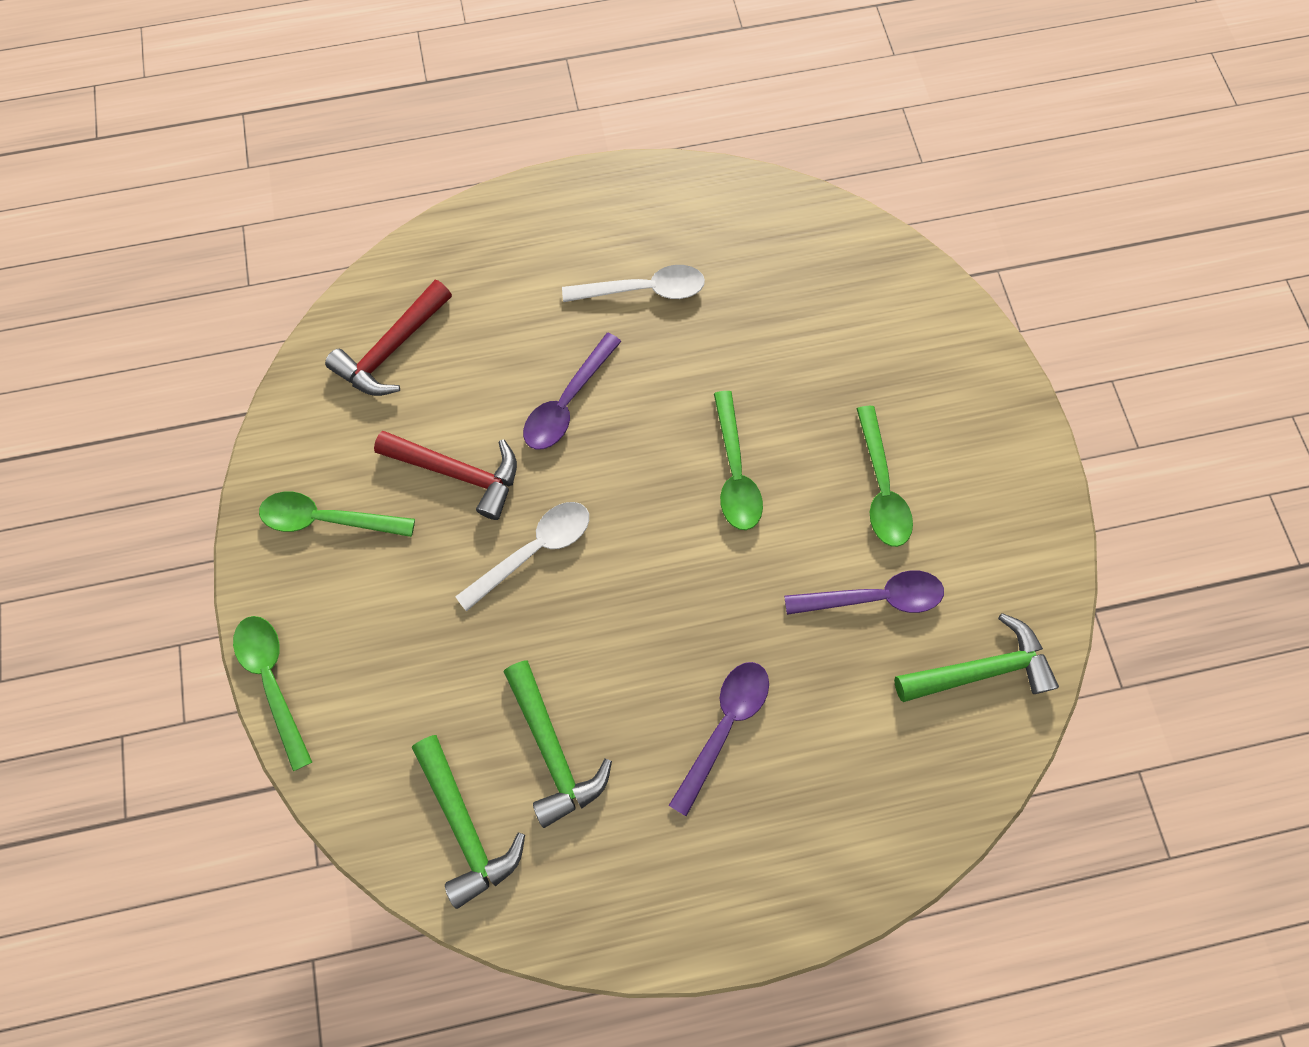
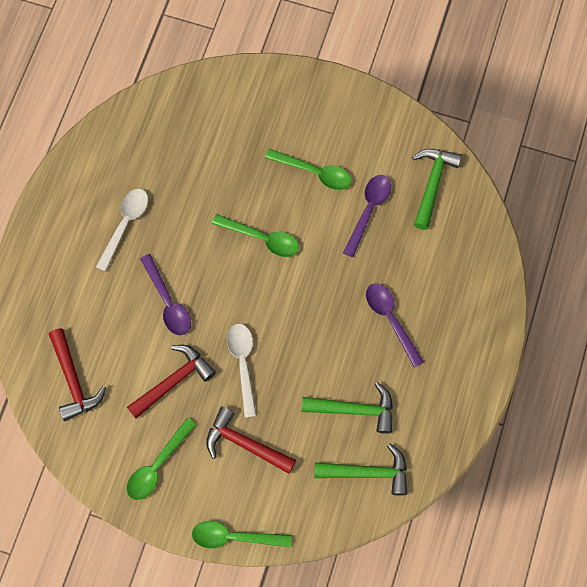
camera: 60 degrees left, 0 degrees up
none -> red hammer [206,406,296,474]

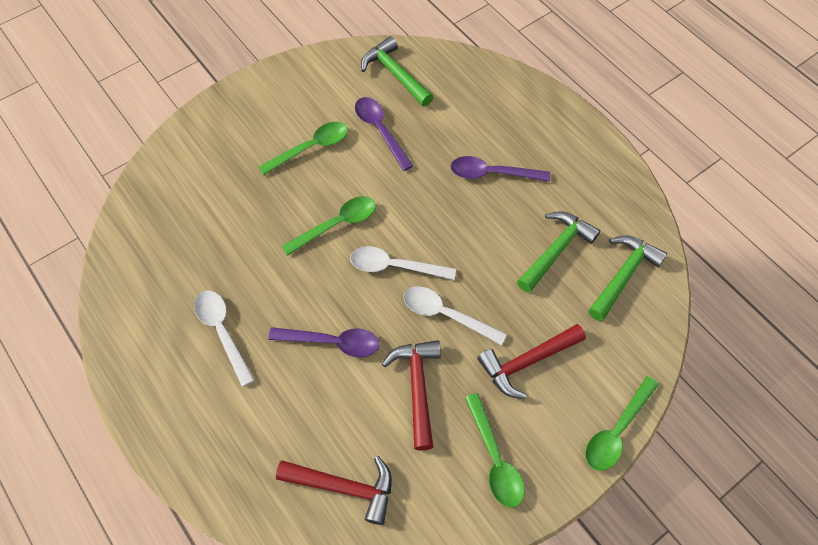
camera: 55 degrees left, 10 degrees down
none -> white spoon [350,246,456,280]

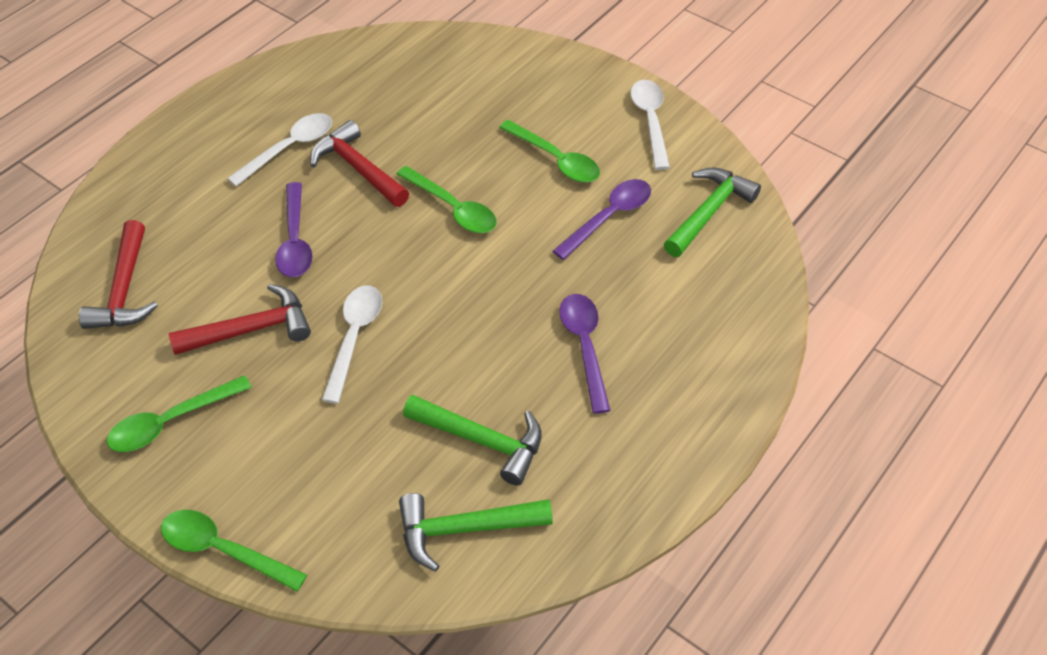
camera: 75 degrees right, 10 degrees down
white spoon [350,246,456,280] -> white spoon moved to [630,80,670,170]
red hammer [478,324,586,399] -> red hammer moved to [310,120,409,207]
green hammer [588,235,667,321] -> green hammer turned 150 degrees clockwise [399,493,553,571]

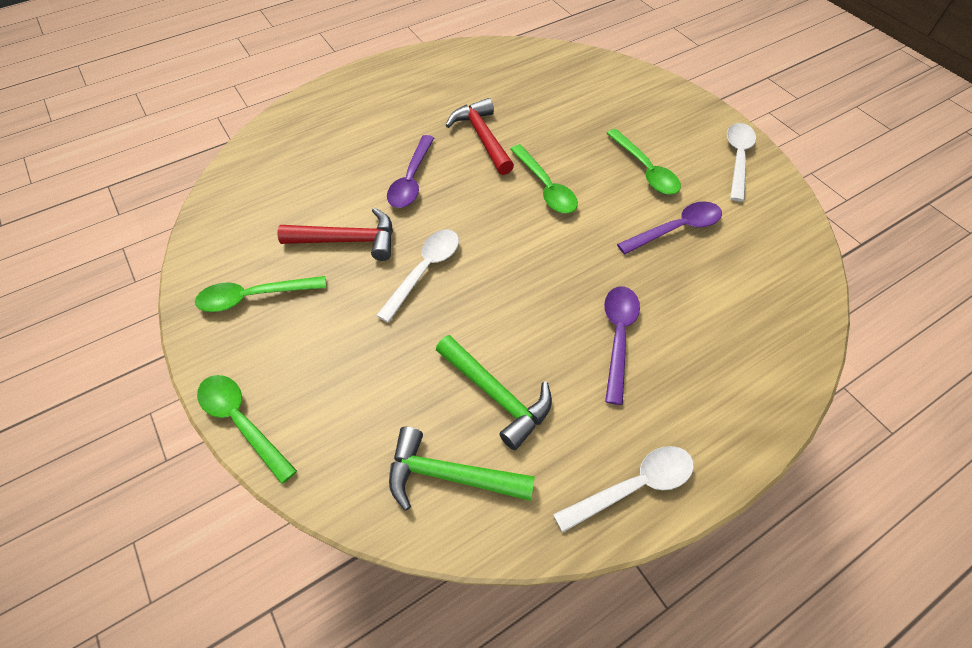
camera: 20 degrees right, 5 degrees up
red hammer [79,220,158,329] -> none
white spoon [227,113,332,186] -> white spoon moved to [553,446,694,533]
green hammer [664,167,761,257] -> none

